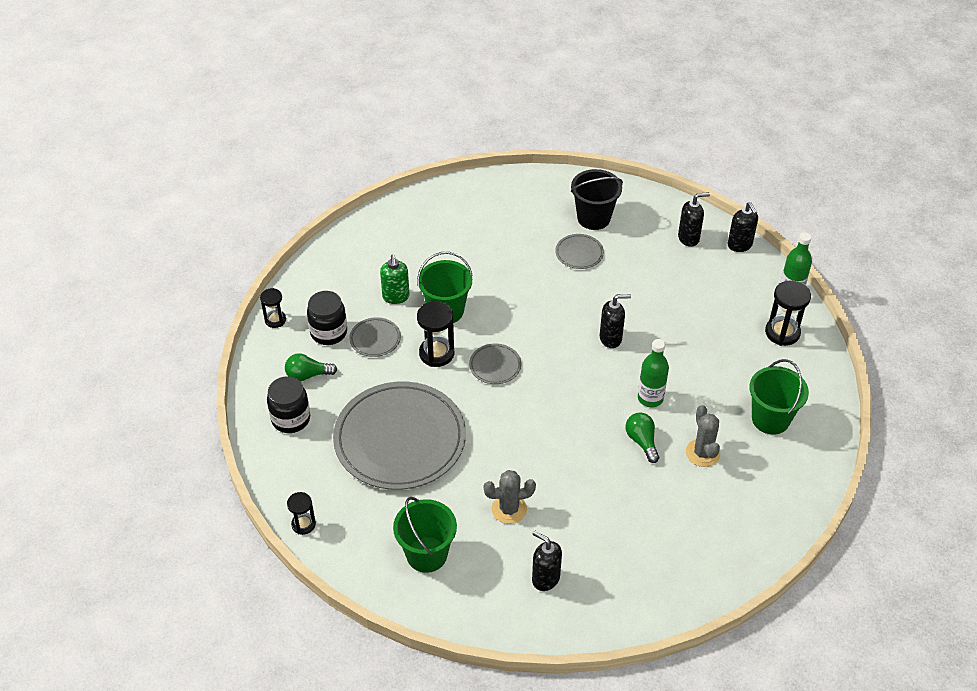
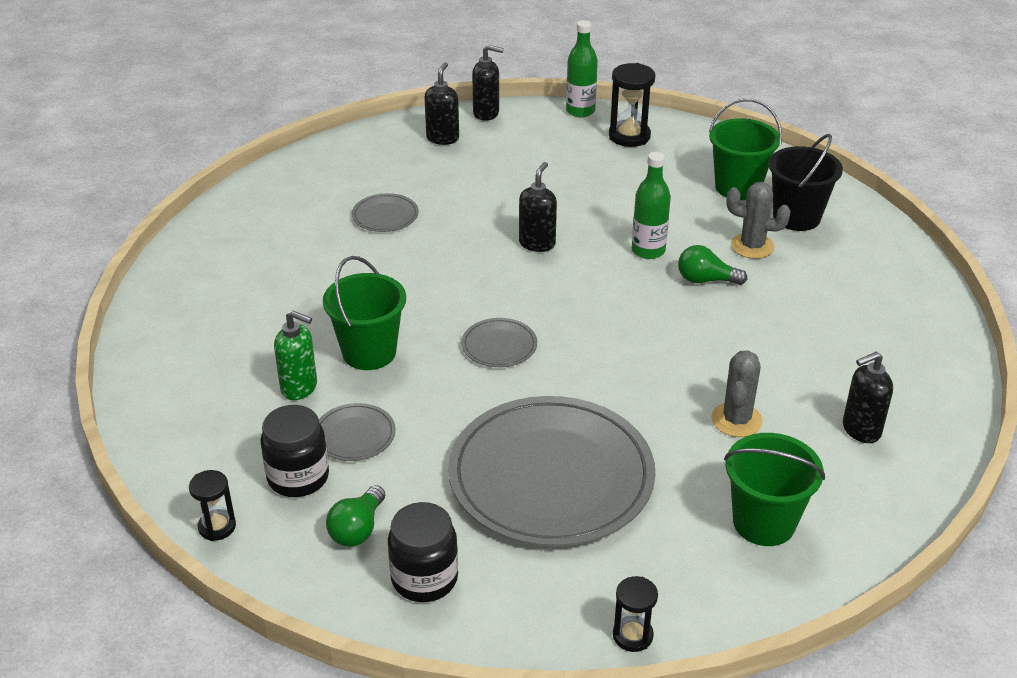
camera: 60 degrees left, 10 degrees down
black hourglass [417,301,454,367] -> none
black bucket [571,169,623,230] -> black bucket moved to [769,134,843,231]

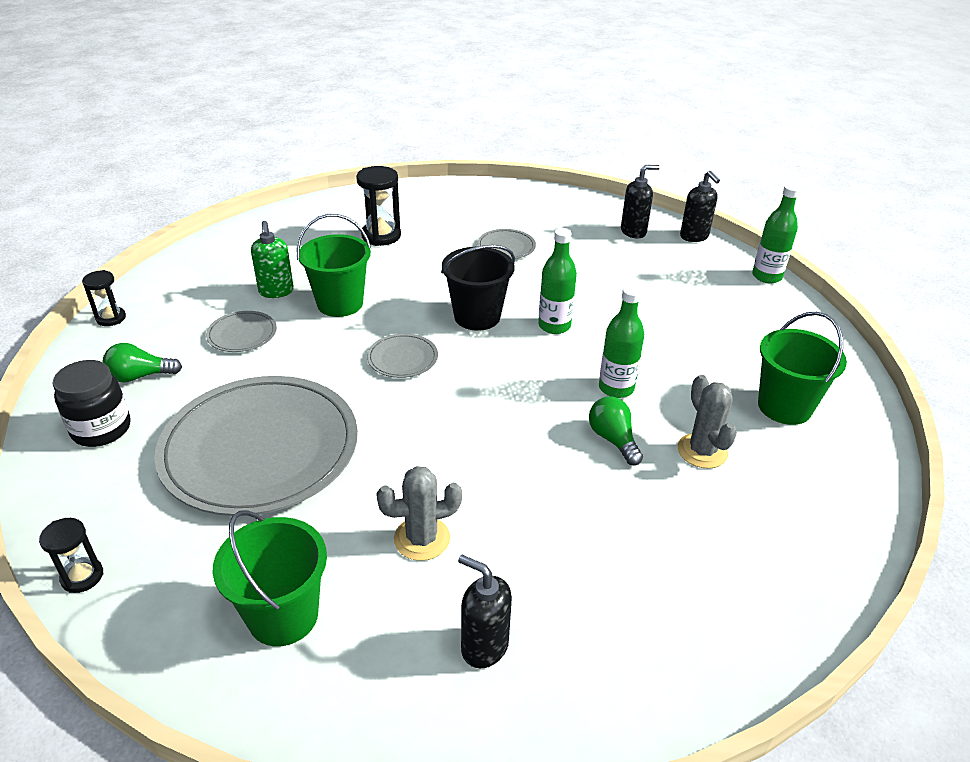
camera: 55 degrees right, 0 degrees up
black jar [260,405,329,497] -> none
black soap dispenser [519,162,557,252] -> green bottle [538,228,577,334]
black hourglass [609,63,656,147] -> black hourglass moved to [356,166,401,246]
black bucket [769,134,843,231] -> black bucket moved to [441,245,515,331]

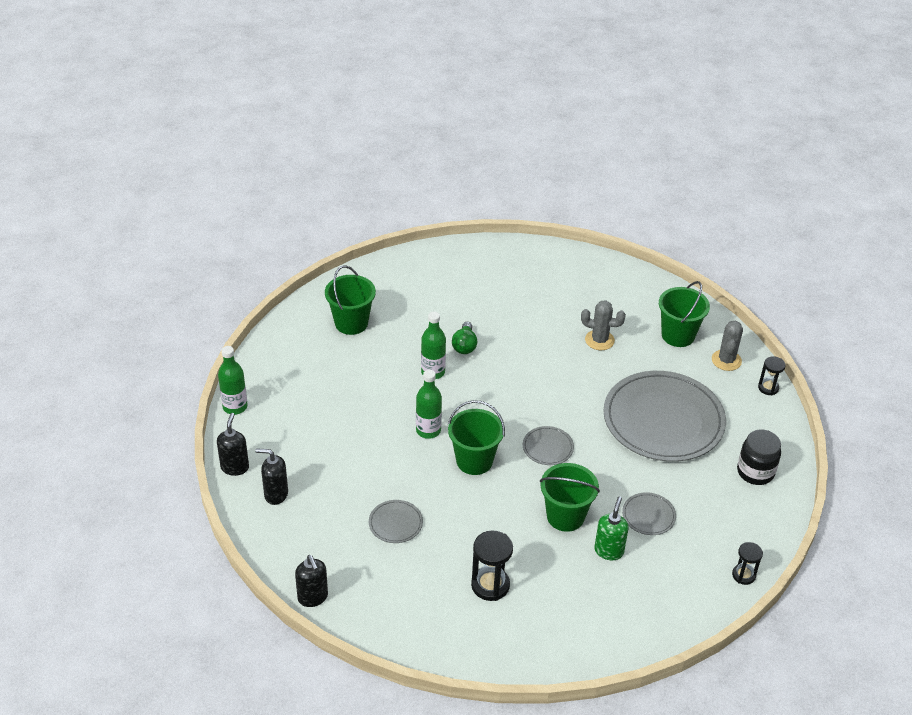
camera: 150 degrees left, 5 degrees up
green light bulb [102,343,182,383] -> none
black bucket [441,245,515,331] -> green bucket [448,400,505,475]
black soap dispenser [458,555,512,668] -> black soap dispenser moved to [295,555,328,607]
grey cactus [677,375,737,469] -> grey cactus moved to [712,321,743,371]

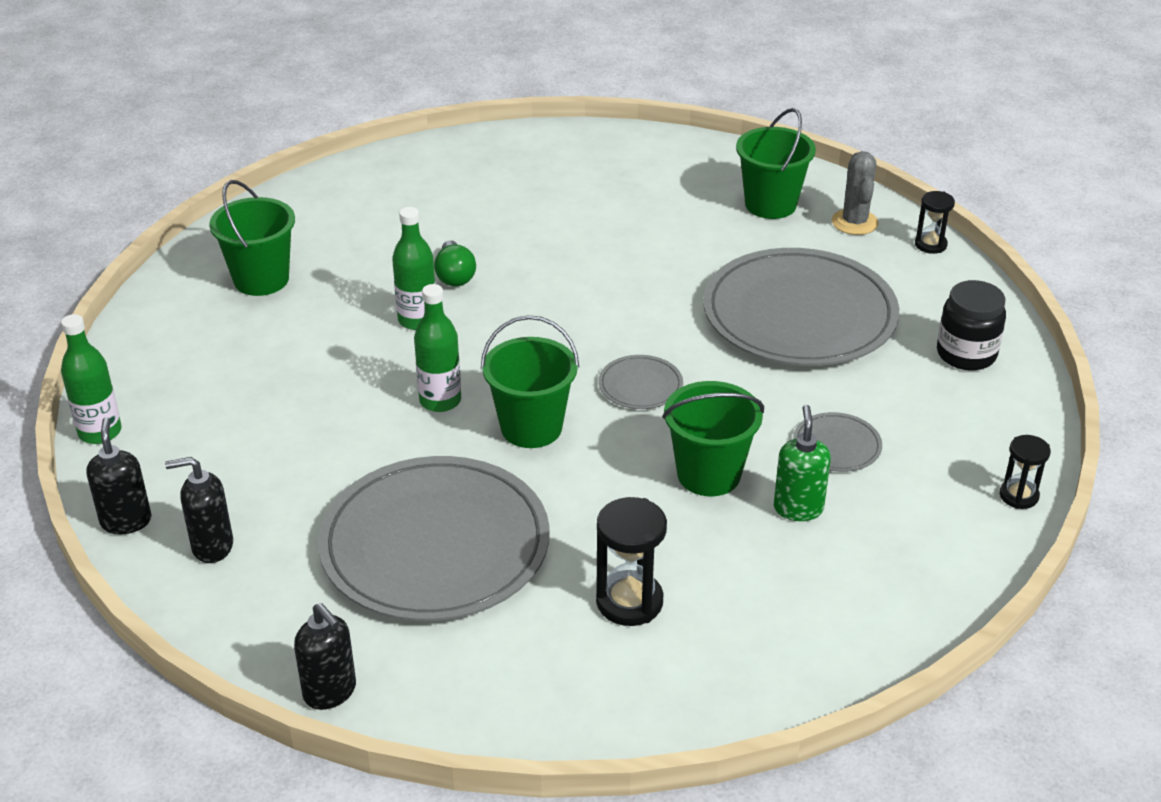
camera: 15 degrees left, 5 degrees down
grey plate [369,500,423,543] -> grey plate [318,456,550,621], size x2.42
grey cactus [581,300,626,350] -> none

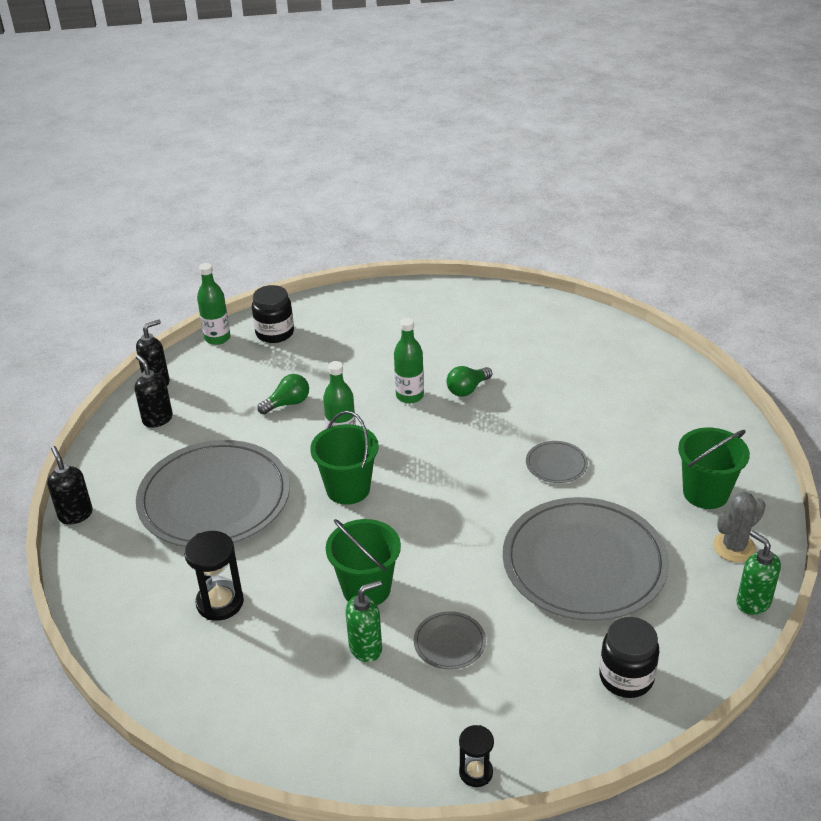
camera: 60 degrees right, 0 degrees up
green bucket [209,180,295,296] -> none
black soap dispenser [294,603,356,710] -> black soap dispenser turned 135 degrees clockwise [47,446,93,524]
grey plate [599,355,683,409] -> grey plate moved to [526,441,588,483]
black hourglass [915,191,955,254] -> green soap dispenser [736,530,781,615]
none -> black jar [252,285,294,343]
none -> green light bulb [257,374,309,414]

